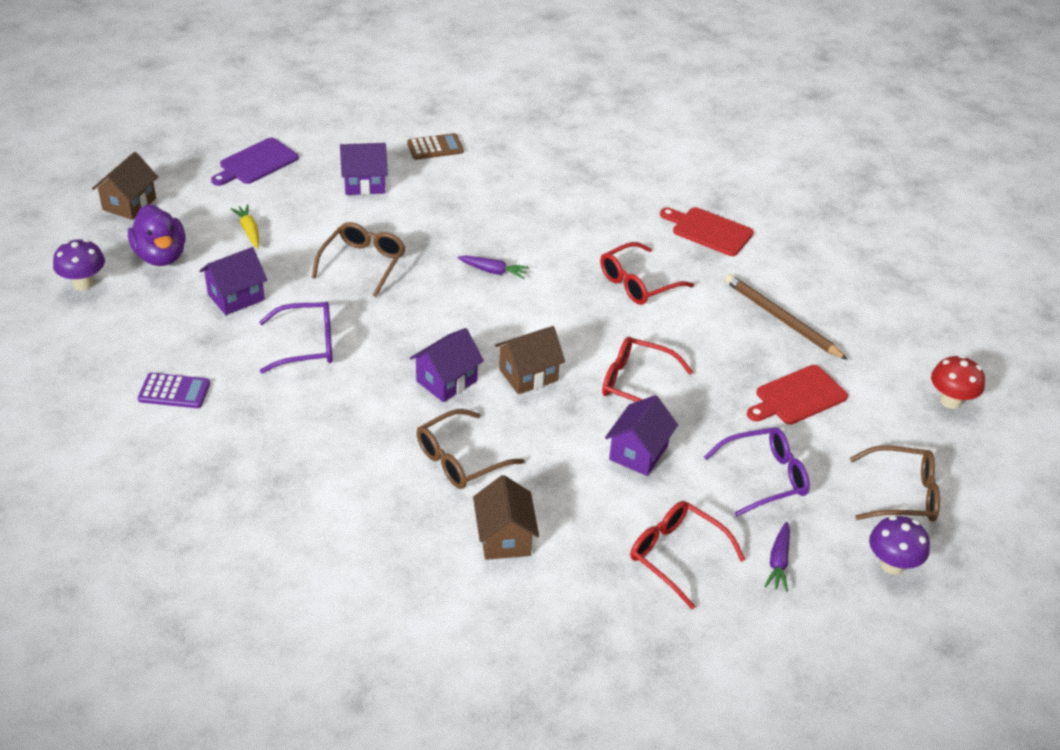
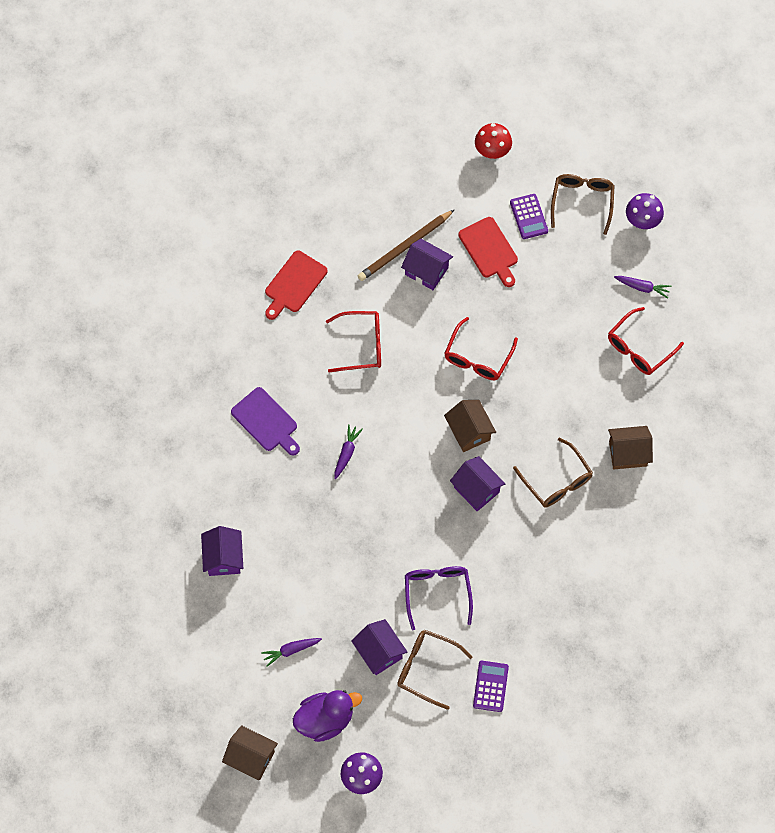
camera: 85 degrees left, 25 degrees up
purple cutting board [211,138,299,186] -> purple cutting board moved to [231,387,300,456]
yellow carrot [231,204,259,248] -> purple carrot [261,638,322,667]
brown glasses [312,222,406,297] -> brown glasses moved to [397,629,472,710]
brown calculator [407,133,464,160] -> none
red glasses [600,242,694,305] -> red glasses turned 60 degrees counterclockwise [326,311,381,372]
purple house [605,395,678,476] -> purple house moved to [401,239,453,290]
purple glasses [704,427,810,516] -> none
none -> purple calculator [510,194,548,239]

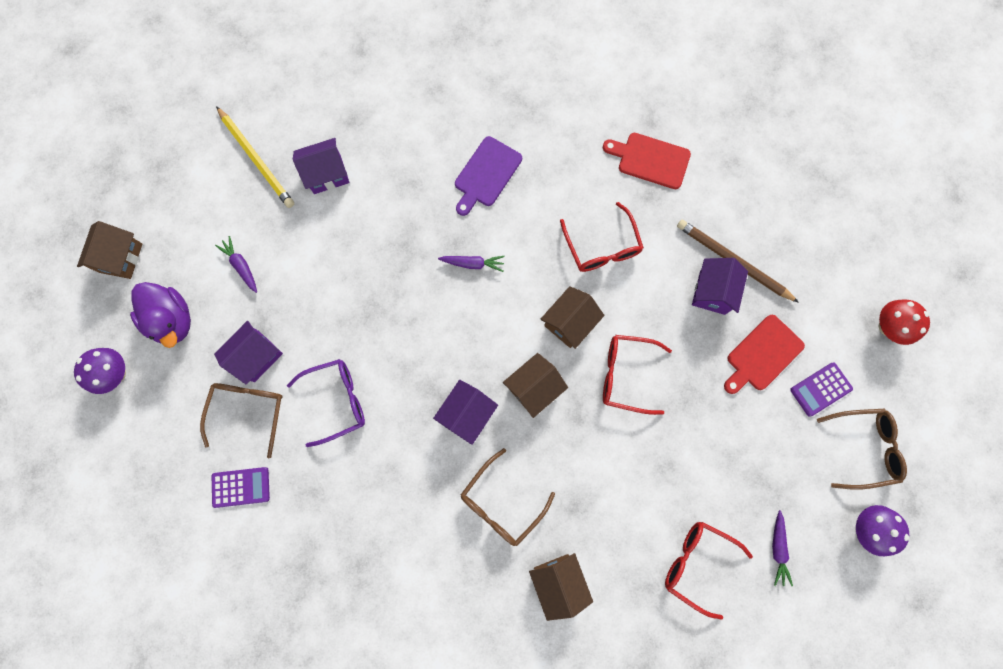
camera: 75 degrees right, 10 degrees up
none -> yellow pencil [216,106,294,208]
none -> brown house [541,286,604,349]

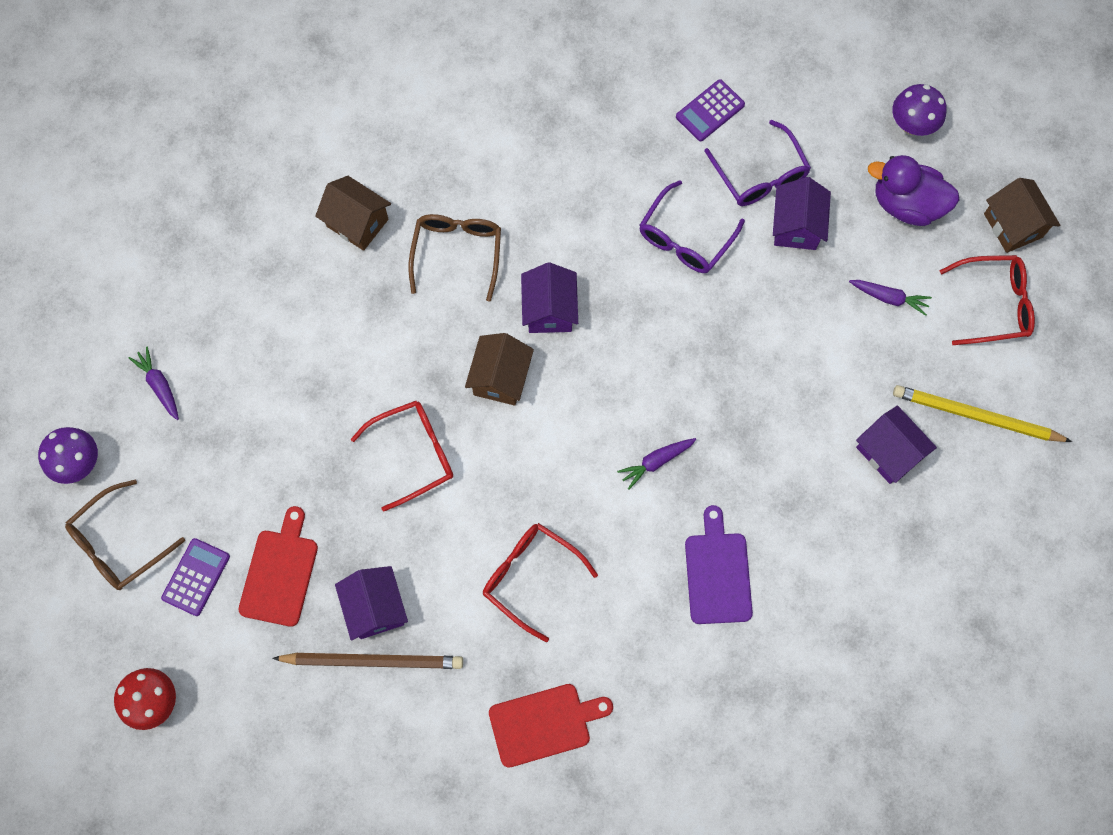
camera: 145 degrees right, 5 degrees down
brown glasses [200,383,283,458] -> purple glasses [704,120,811,206]
purple house [293,138,349,194] -> purple house turned 75 degrees counterclockwise [856,405,937,484]
brown house [541,286,604,349] -> none
red glasses [665,522,753,619] -> red glasses moved to [940,255,1035,345]

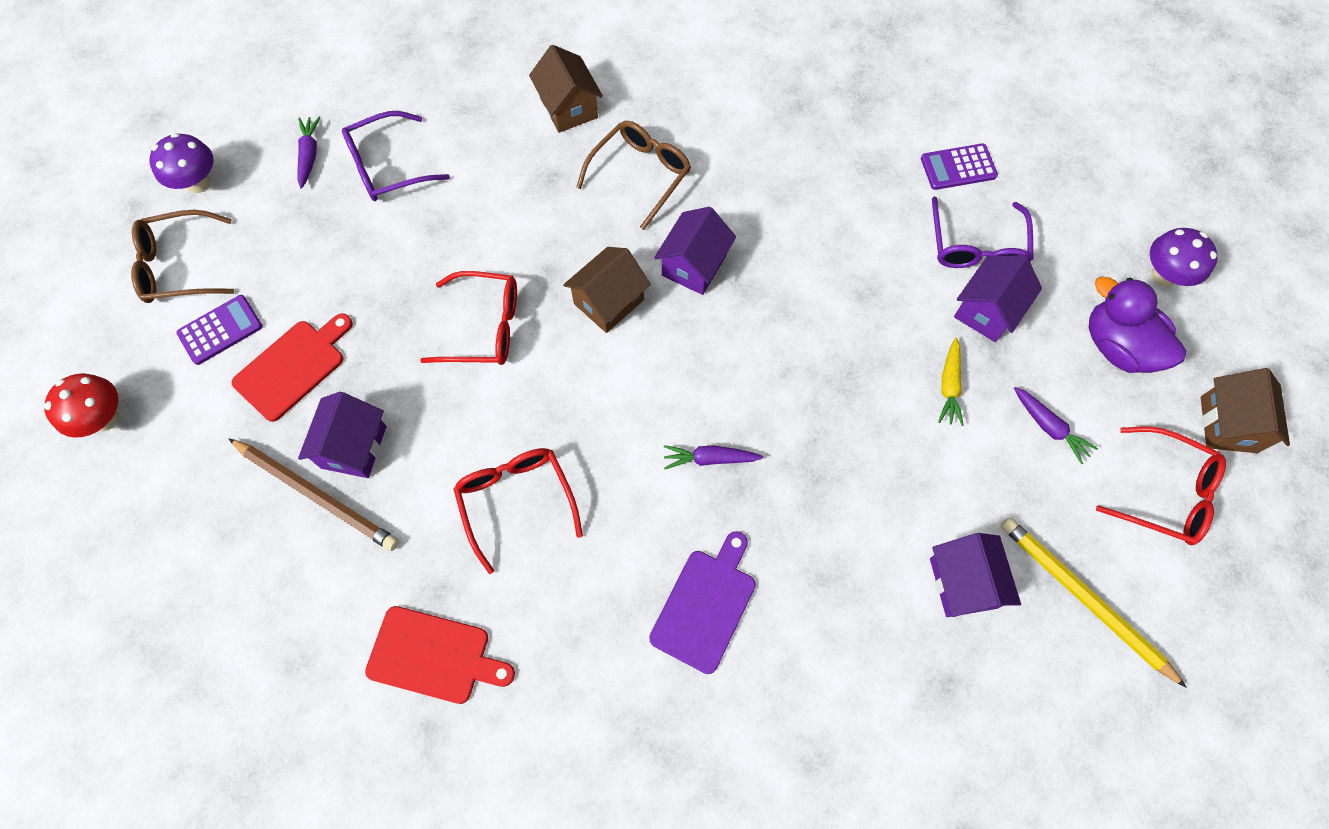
camera: 30 degrees right, 5 degrees down
purple glasses [639,180,745,273] -> purple glasses moved to [342,111,450,201]
none -> yellow carrot [938,337,964,426]

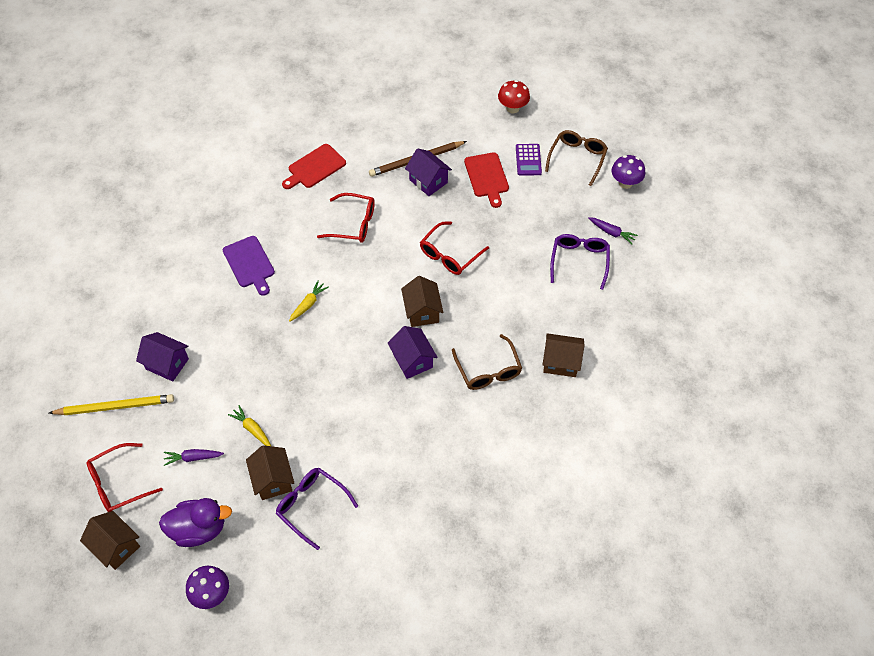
camera: 125 degrees right, 10 degrees down
purple carrot [664,445,763,469] -> yellow carrot [289,281,329,322]
purple calculator [921,143,998,190] -> none
purple house [954,255,1042,342] -> brown house [246,445,294,500]

